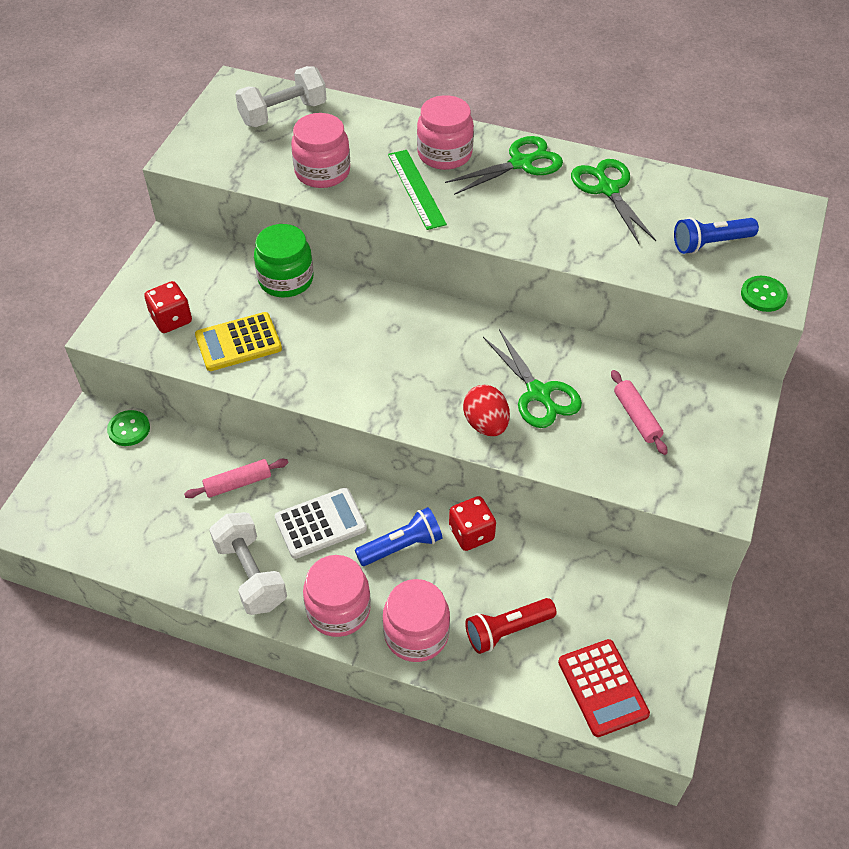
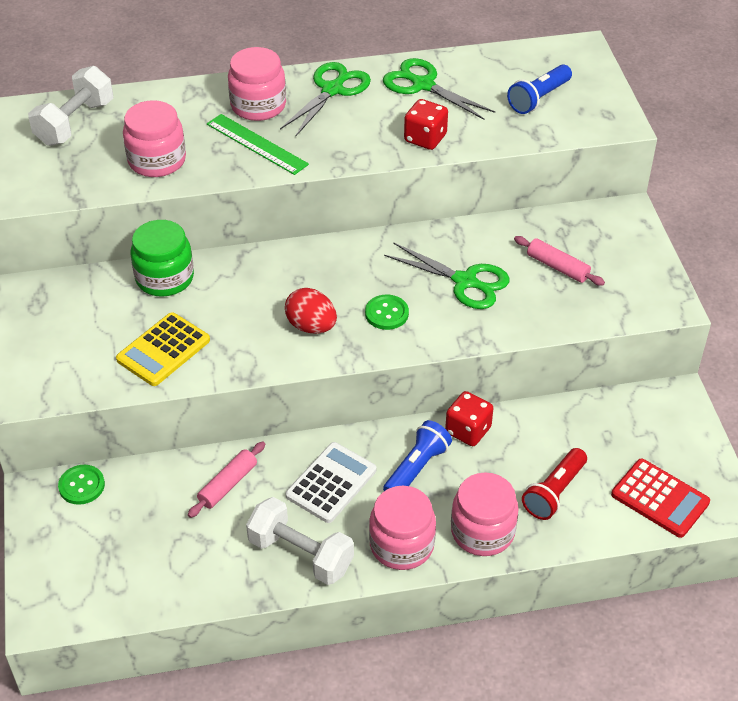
camera: 30 degrees left, 5 degrees down
red dice [144,281,192,333] -> red dice moved to [404,99,448,150]
red egg [463,385,510,436] -> red egg moved to [285,288,337,334]
green button [741,276,788,312] -> green button moved to [365,295,409,330]

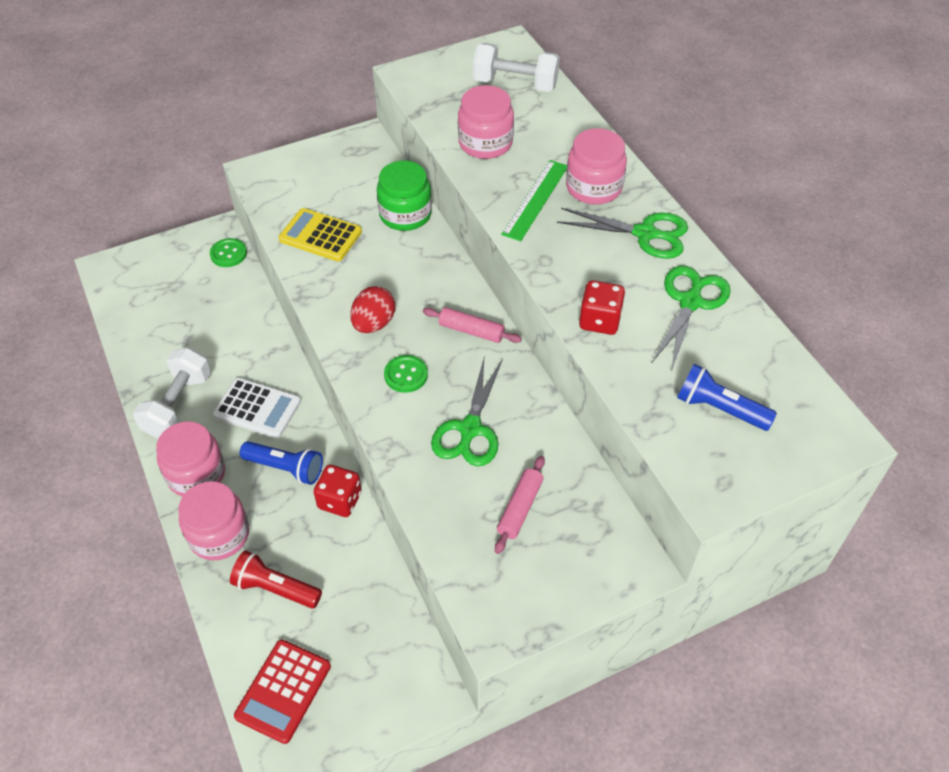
camera: 75 degrees right, 5 degrees up
pink rolling pin [188,441,265,518] -> pink rolling pin moved to [423,307,522,343]

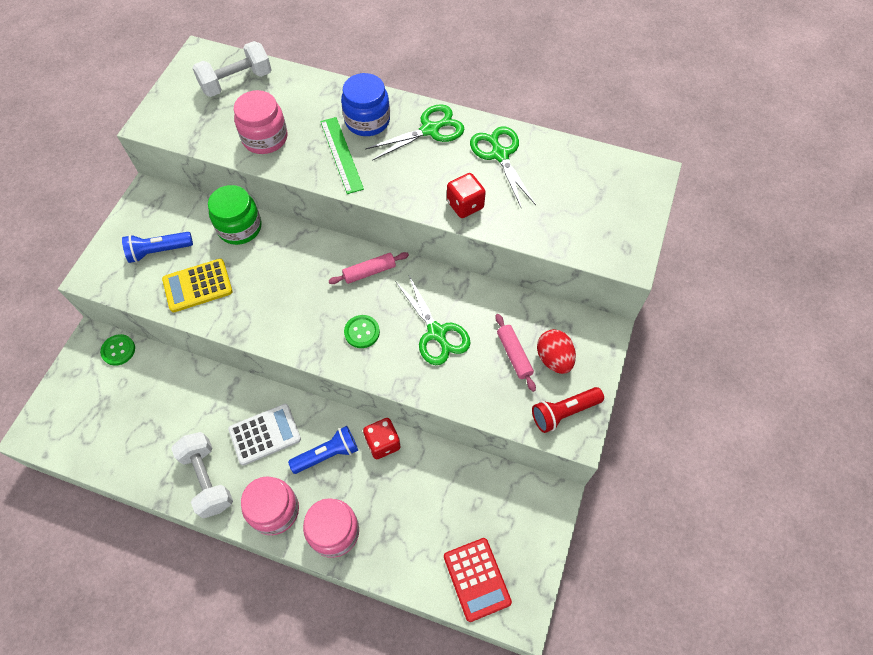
camera: 45 degrees left, 10 degrees up
red flashlight [230,550,322,608] -> red flashlight moved to [532,387,604,433]
red egg [350,286,395,333] -> red egg moved to [537,329,576,374]
pink jar [566,128,627,205] -> blue jar [341,73,390,136]
blue flashlight [677,364,777,431] -> blue flashlight moved to [122,232,193,263]

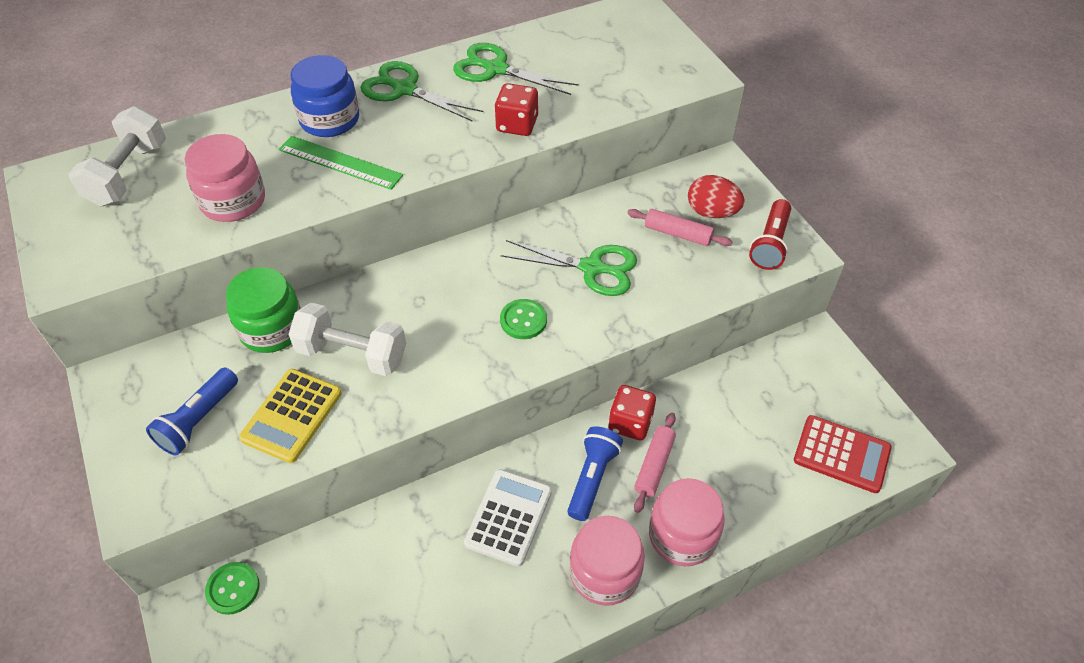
camera: 45 degrees left, 10 degrees down
white dumbbell [171,432,233,518] -> white dumbbell moved to [288,302,406,376]
pink rolling pin [329,252,409,284] -> pink rolling pin moved to [634,413,676,513]
green scissors [365,104,465,161] -> green scissors turned 75 degrees counterclockwise [360,61,483,122]

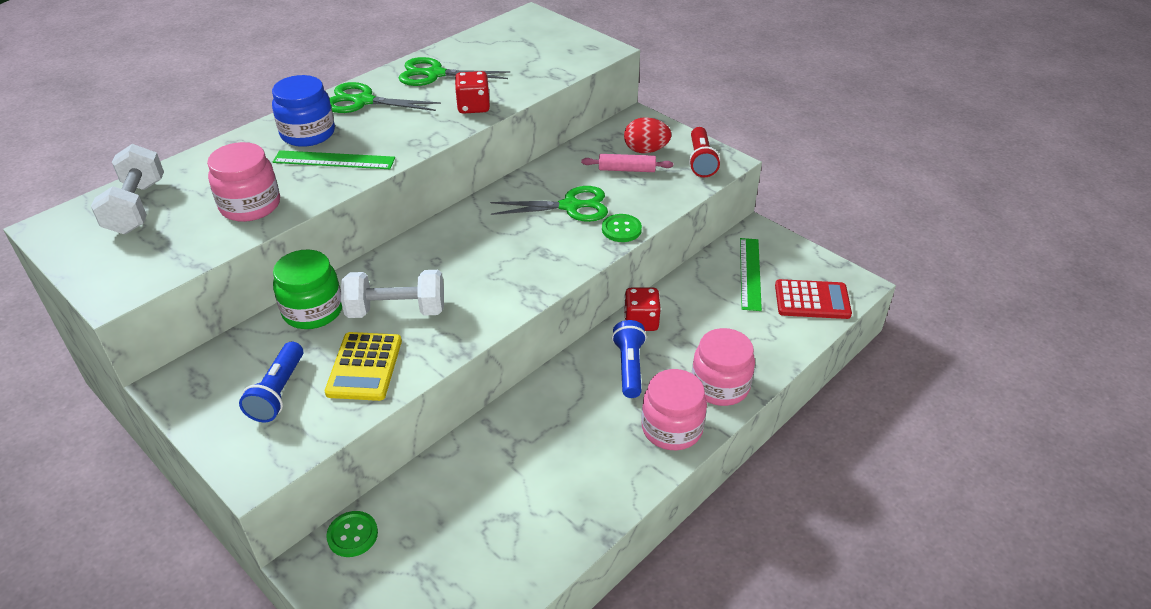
camera: 20 degrees left, 10 degrees down
white calculator [464,469,552,567] -> none
green button [500,299,547,339] -> green button moved to [602,214,642,242]
pink rolling pin [634,413,676,513] -> none
none -> green ruler [740,238,762,311]

